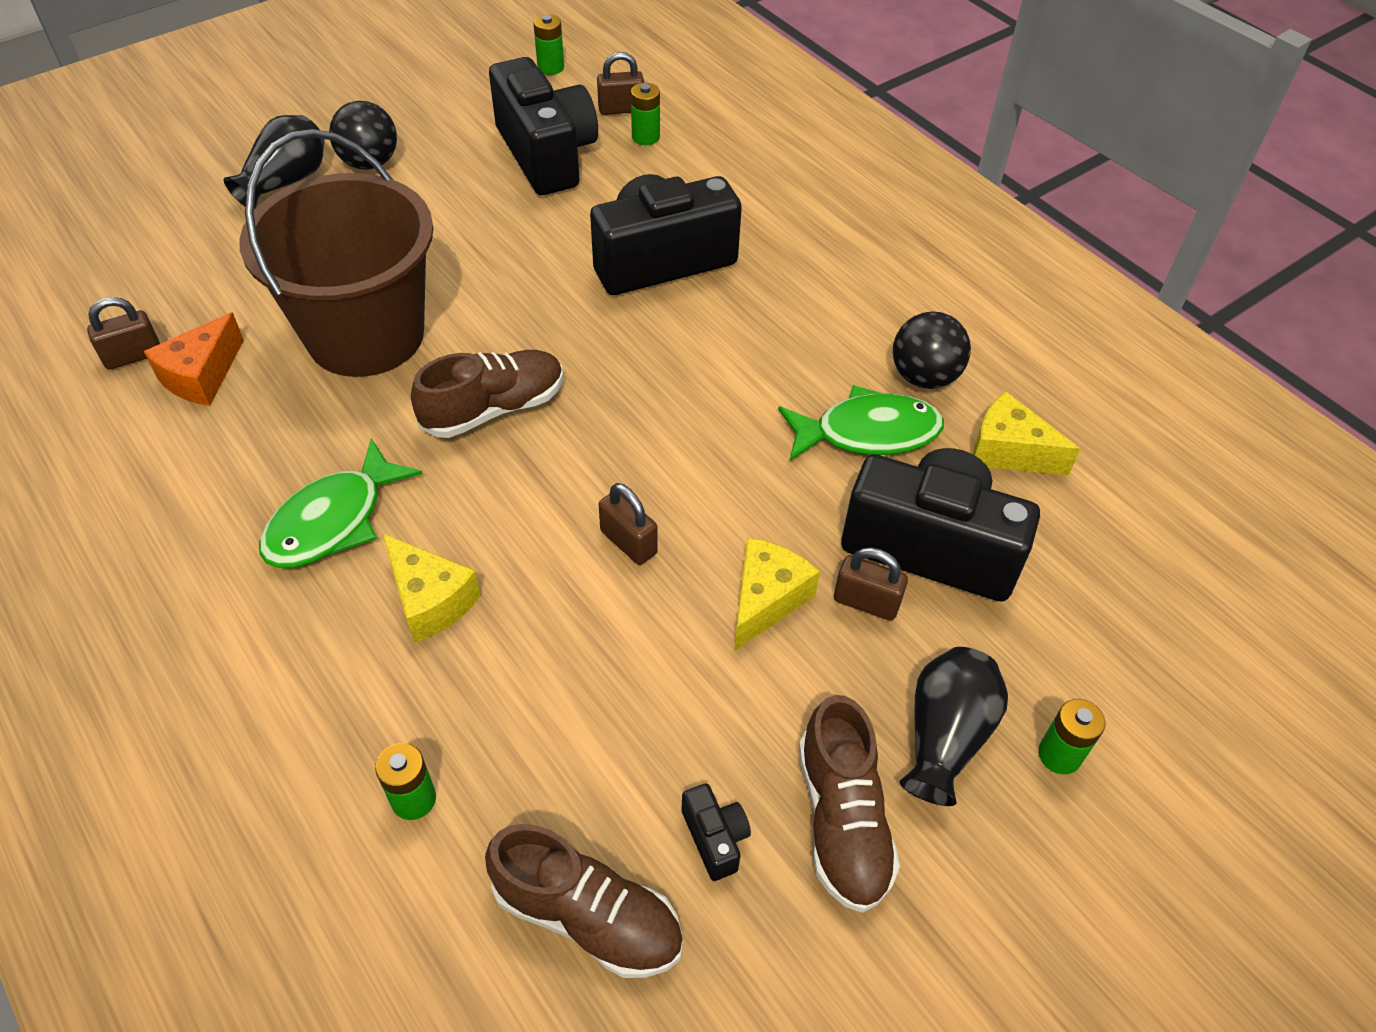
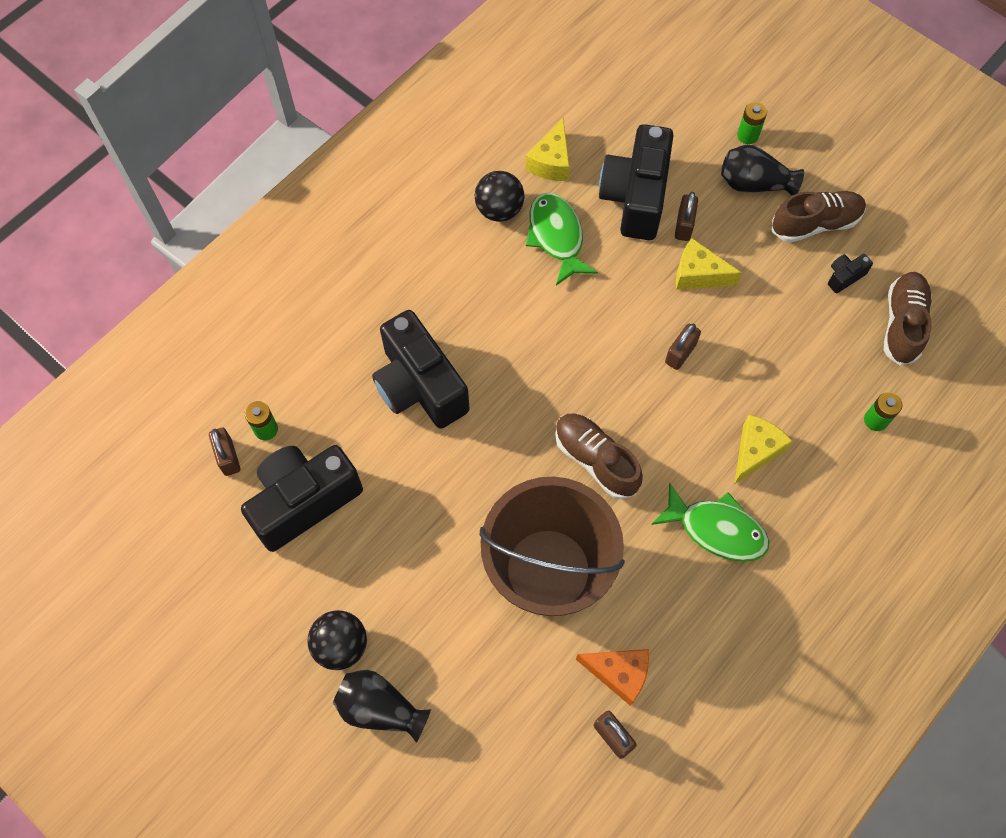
camera: 100 degrees left, 15 degrees up
green battery [533,14,564,75] -> none

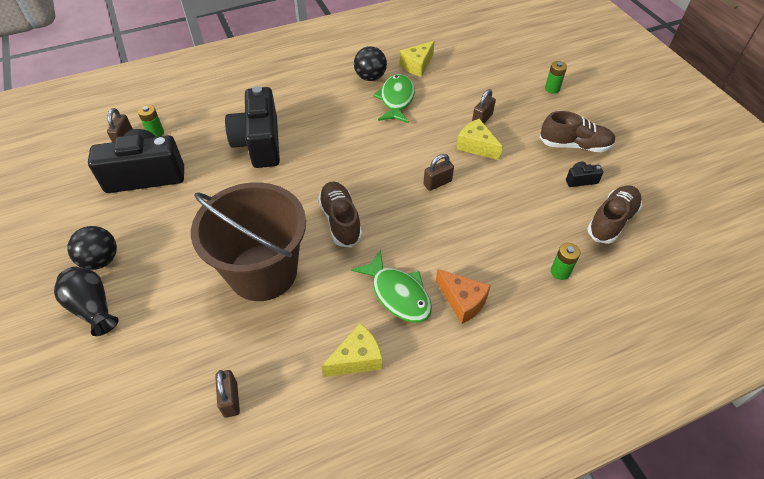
camera: 25 degrees right, 15 degrees down
orange cheese [576,649,649,706] -> orange cheese moved to [436,269,491,324]
black camera [599,124,674,240] -> none
black vase [721,145,804,196] -> none
yellow cheese [734,415,793,484] -> yellow cheese moved to [321,323,382,377]

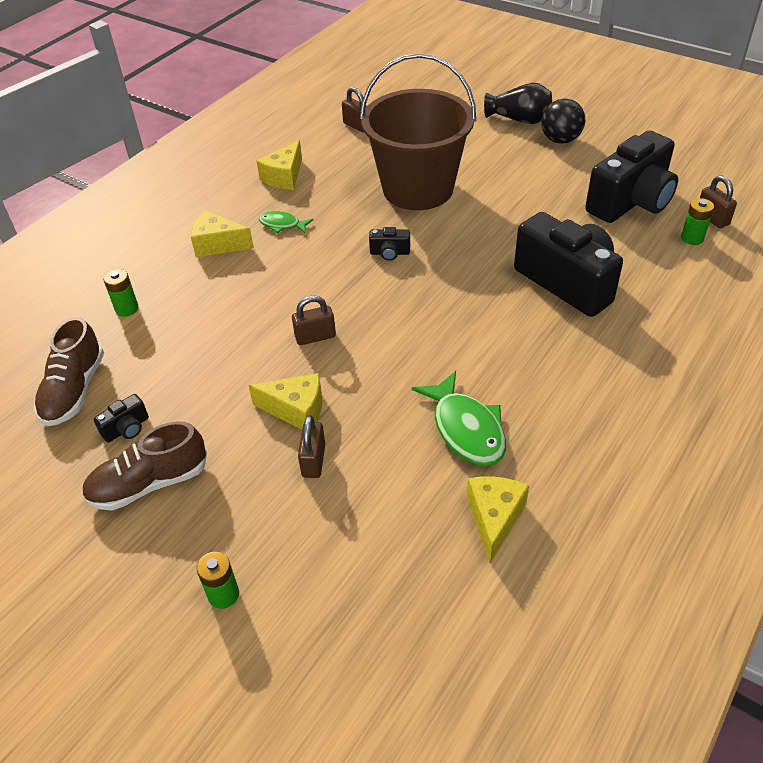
camera: 150 degrees right, 5 degrees down
brown shoe [318,182,362,248] -> black camera [369,227,410,261]
green fish [351,250,432,322] -> green fish [259,211,313,233], size x0.56
black ball [354,46,387,81] -> none
brown padlock [423,154,454,191] -> brown padlock turned 45 degrees clockwise [292,296,336,345]
orange cheese [436,269,491,324] -> yellow cheese [191,210,254,257]

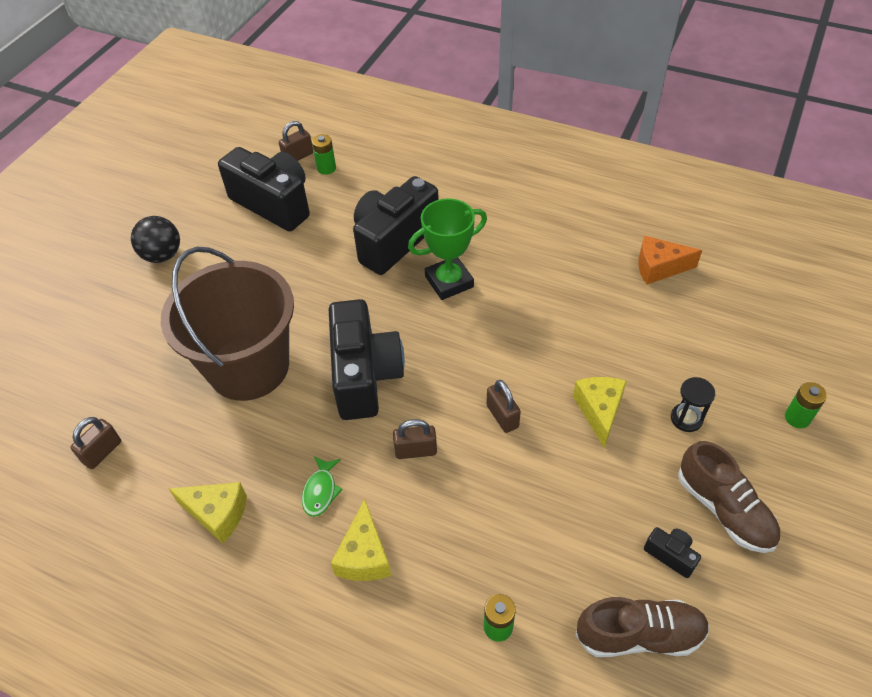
camera: 100 degrees left, 5 degrees up
brown padlock [298,415,325,478] -> brown padlock moved to [393,419,437,459]
black camera [369,227,410,261] -> black camera [329,299,405,420], size x2.47
green fish [412,371,506,466] -> none
yellow cheese [467,476,529,563] -> orange cheese [638,236,702,285]
black vase [484,83,552,124] -> none
none -> green trophy [408,199,487,300]
none -> black hourglass [671,377,715,432]

